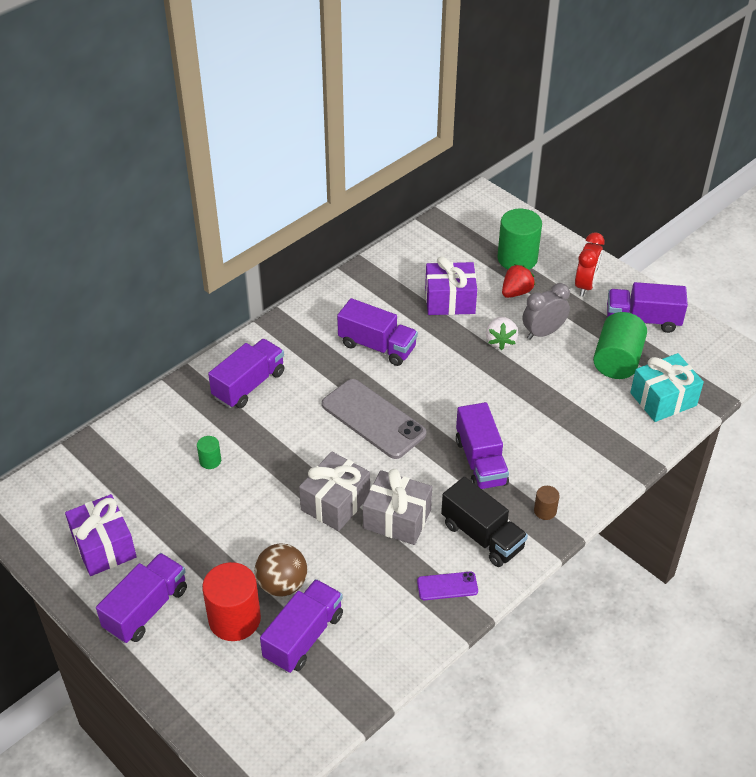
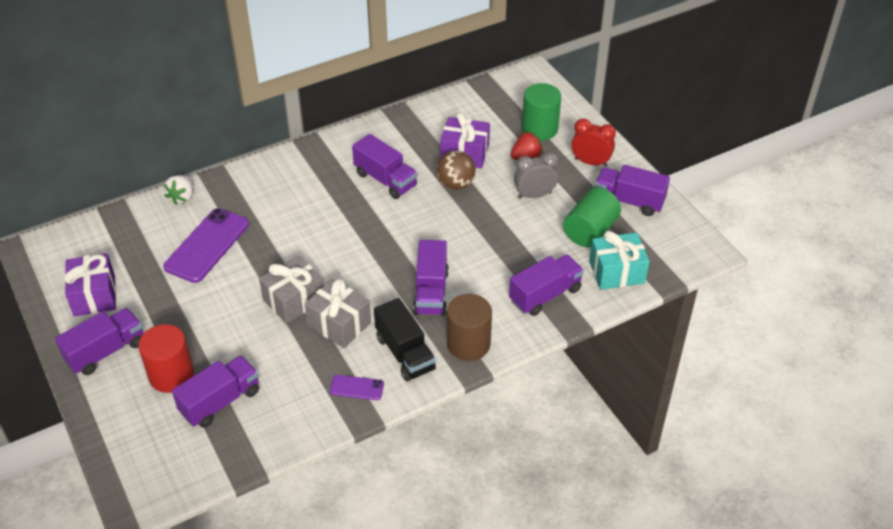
camera: 15 degrees right, 0 degrees up
green cylinder [197,436,221,469] -> purple phone [163,208,249,283]
purple truck [208,339,285,408] -> purple truck moved to [509,254,584,316]
brown ball [255,543,307,597] -> brown ball moved to [436,151,476,190]
grey phone [322,379,427,459] -> none
white strawberry [486,317,518,350] -> white strawberry moved to [164,175,193,205]
brown cylinder [534,486,560,520] -> brown cylinder [447,294,492,361], size x2.14
red clock [575,232,605,296] -> red clock turned 105 degrees counterclockwise [571,118,616,167]

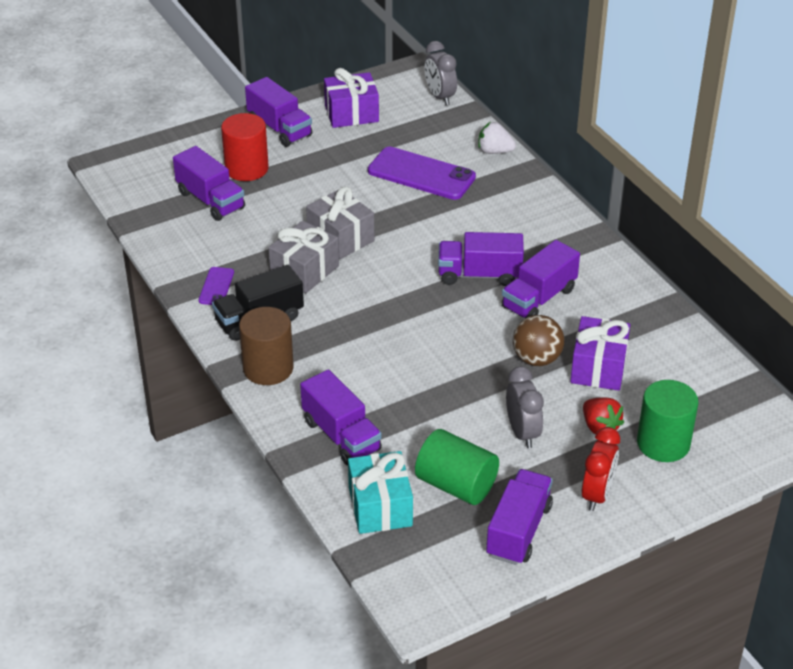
camera: 90 degrees right, 5 degrees down
purple truck [413,240,449,316] -> purple truck moved to [438,232,524,286]
none -> grey clock [425,41,457,105]

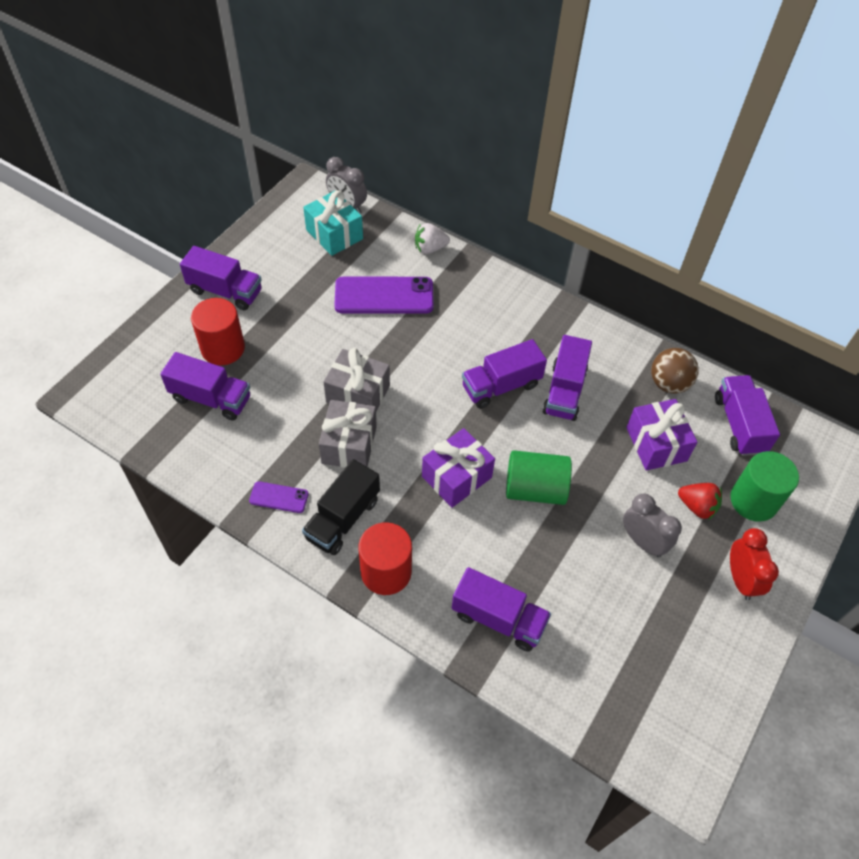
camera: 30 degrees left, 15 degrees up
purple phone [199,267,234,305] -> purple phone turned 60 degrees counterclockwise [249,481,309,513]
brown cylinder [239,307,294,385] -> red cylinder [358,522,412,595]
purple gift [324,68,379,128] -> purple gift moved to [422,428,495,508]
turquoise gift [348,451,413,534] -> turquoise gift moved to [303,190,363,256]
green cylinder [415,429,499,505] -> green cylinder moved to [506,450,572,505]
purple truck [486,469,553,565] -> purple truck moved to [715,375,780,456]
brown ball [513,315,564,366] -> brown ball moved to [651,348,699,394]

